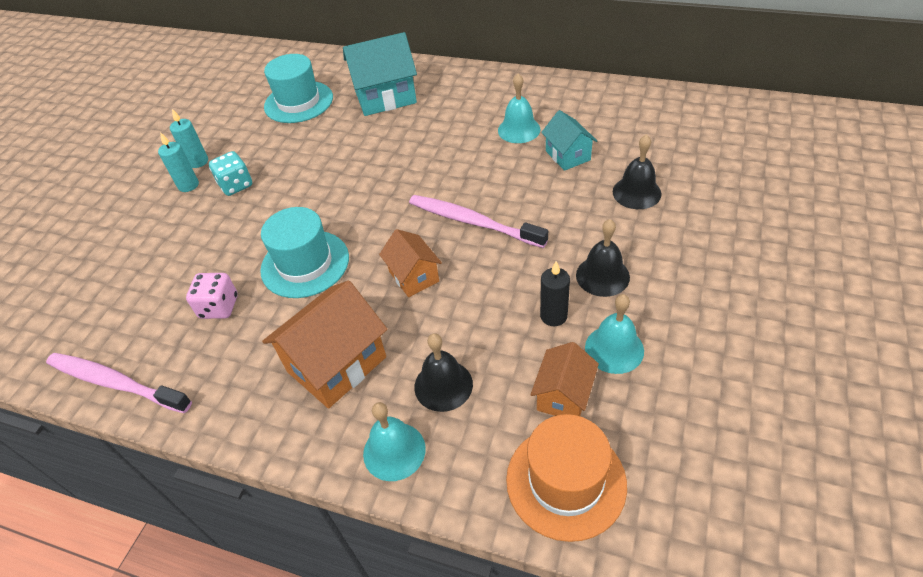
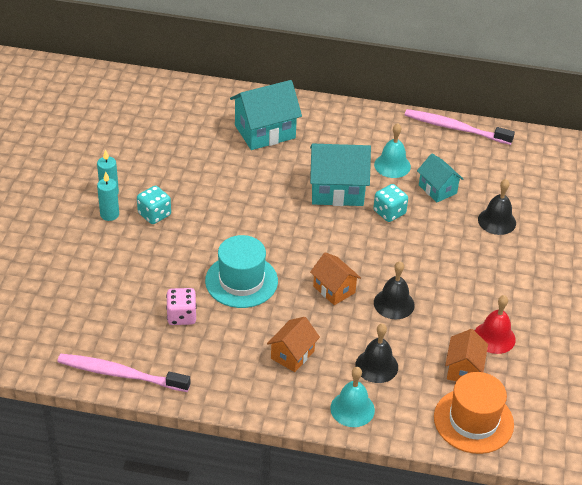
camera: 15 degrees left, 5 degrees down
orange house [262,280,388,409] -> orange house [267,317,320,372], size x0.59
turquoise hat [264,54,333,123] -> none
pink toothbrush [409,195,548,248] -> pink toothbrush moved to [405,109,515,145]
black candle [540,261,570,326] -> none
black bell [576,219,630,297] -> black bell moved to [374,261,415,319]
turquoise bell [585,294,644,374] -> red bell [475,295,516,354]
none -> turquoise house [310,144,371,206]
none -> turquoise dice [373,184,408,222]

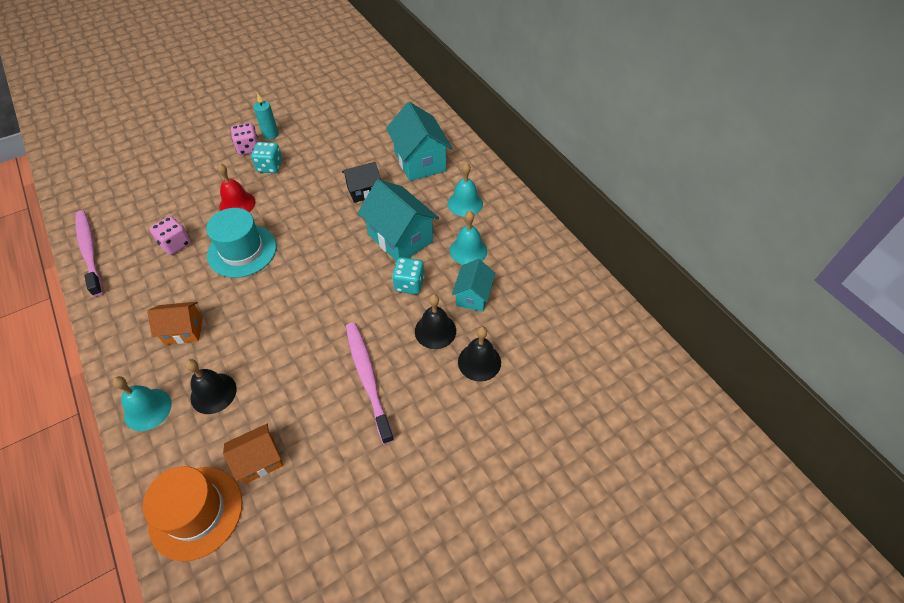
camera: 50 degrees right, 10 degrees up
turquoise candle [97,172,119,221] -> pink dice [231,123,259,155]
turquoise house [230,80,302,150] -> turquoise house turned 45 degrees clockwise [386,102,452,181]
orange house [310,252,361,305] -> none
black bell [374,261,415,319] -> black bell moved to [415,294,456,349]
pink toothbrush [405,109,515,145] -> pink toothbrush moved to [346,323,394,444]
red bell [475,295,516,354] -> red bell moved to [217,163,256,212]
none -> black house [342,162,381,203]
none -> turquoise bell [448,163,483,217]

